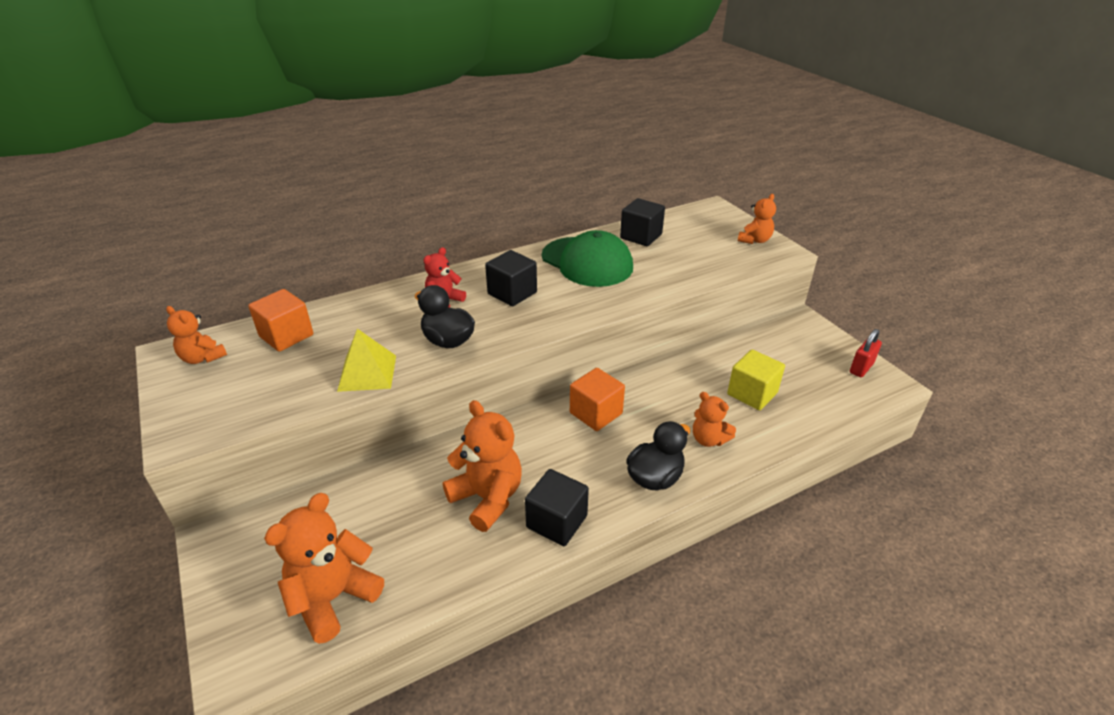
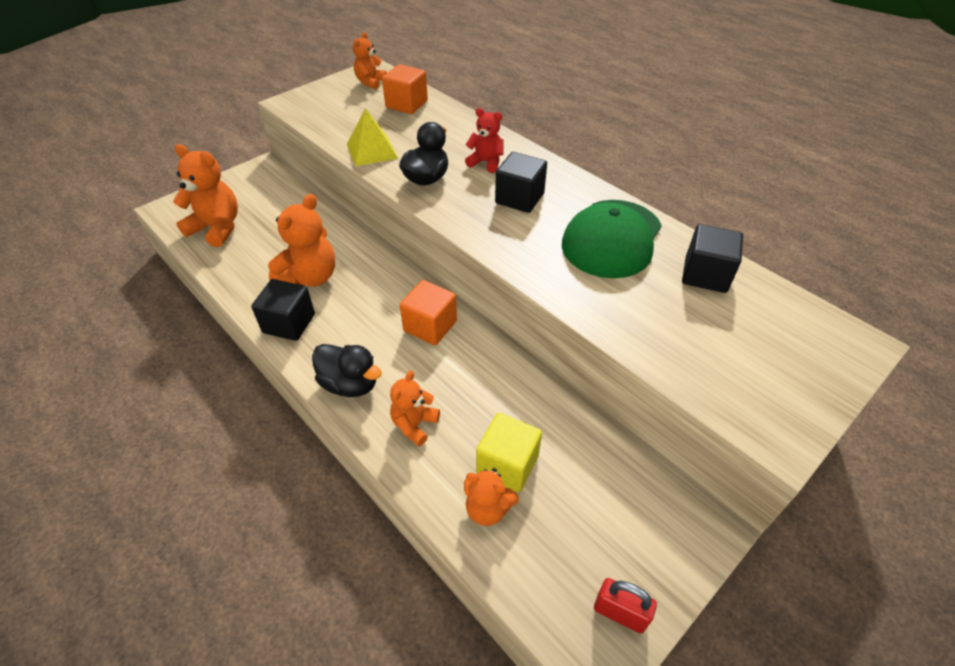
camera: 75 degrees right, 10 degrees up
orange teddy bear [738,194,776,244] -> orange teddy bear moved to [464,468,519,526]

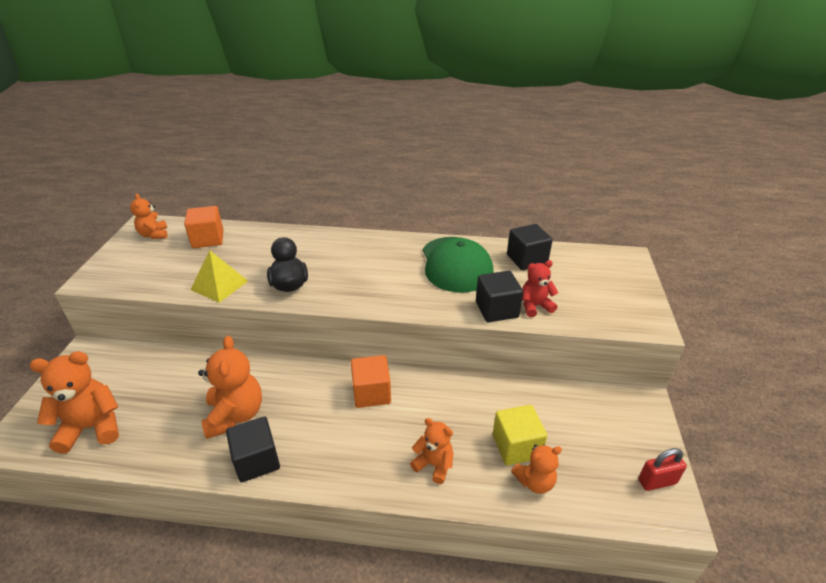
camera: 40 degrees left, 10 degrees down
black duck [312,344,382,397] -> none
orange teddy bear [390,370,440,446] -> orange teddy bear turned 135 degrees clockwise [410,418,454,484]
red teddy bear [465,108,504,173] -> red teddy bear moved to [522,260,559,317]
black cube [495,152,547,213] -> black cube moved to [476,271,523,322]

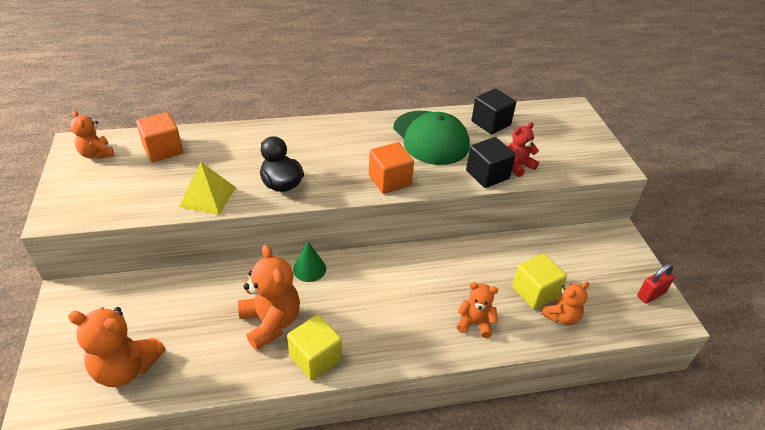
camera: 20 degrees left, 5 degrees up
orange teddy bear [29,351,119,453] -> orange teddy bear turned 135 degrees counterclockwise [68,307,165,387]
black cube [226,416,280,482] -> yellow cube [287,315,342,381]
orange cube [351,355,391,408] -> orange cube moved to [369,142,414,194]
none -> green cone [293,242,326,282]

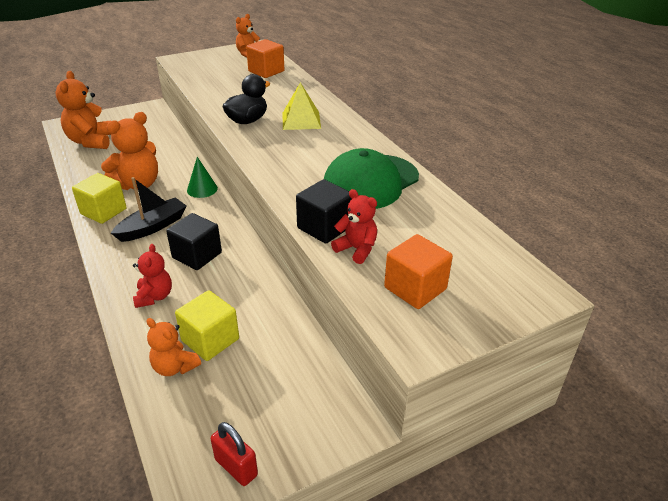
camera: 75 degrees right, 5 degrees down
yellow pyramid [179,162,236,215] -> yellow pyramid moved to [282,82,321,130]
orange cube [369,142,414,194] -> orange cube moved to [384,234,453,309]
orange teddy bear [457,282,498,338] -> red teddy bear [133,244,172,308]
black cube [471,88,516,134] -> black cube moved to [166,213,222,270]
none -> black boat [111,177,187,242]

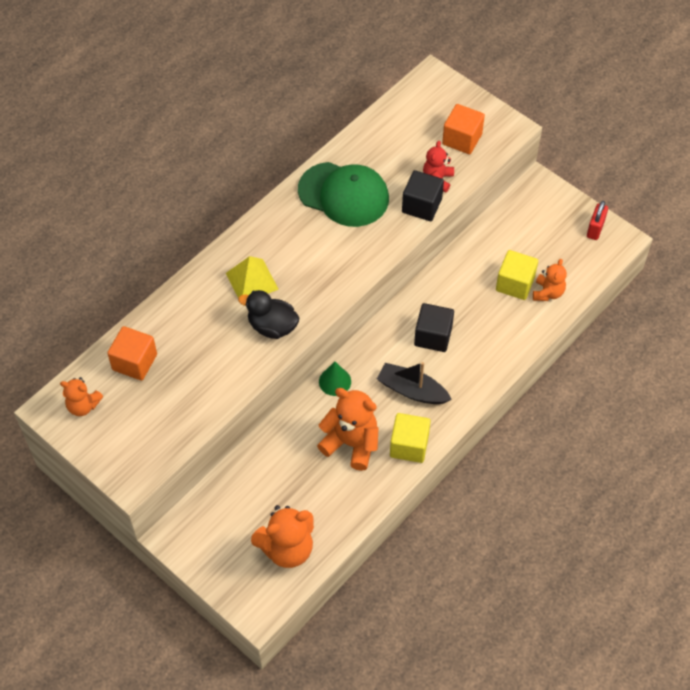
camera: 110 degrees left, 20 degrees up
red teddy bear [133,244,172,308] -> none

